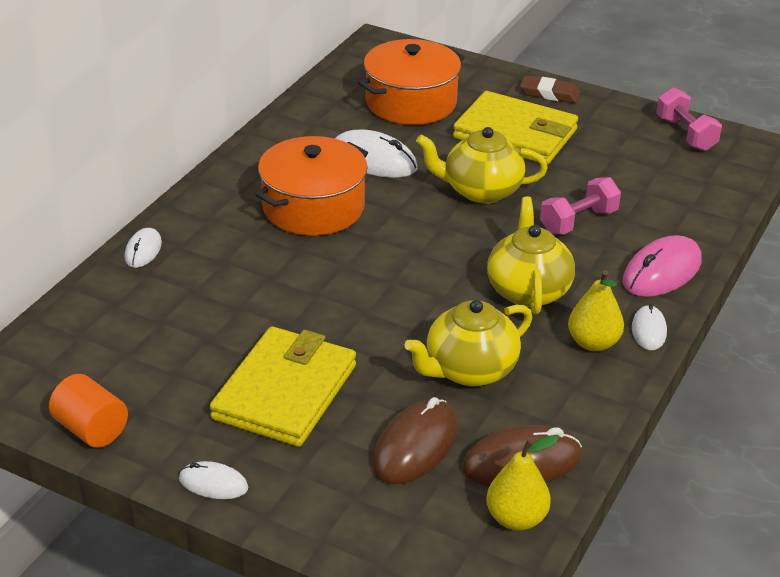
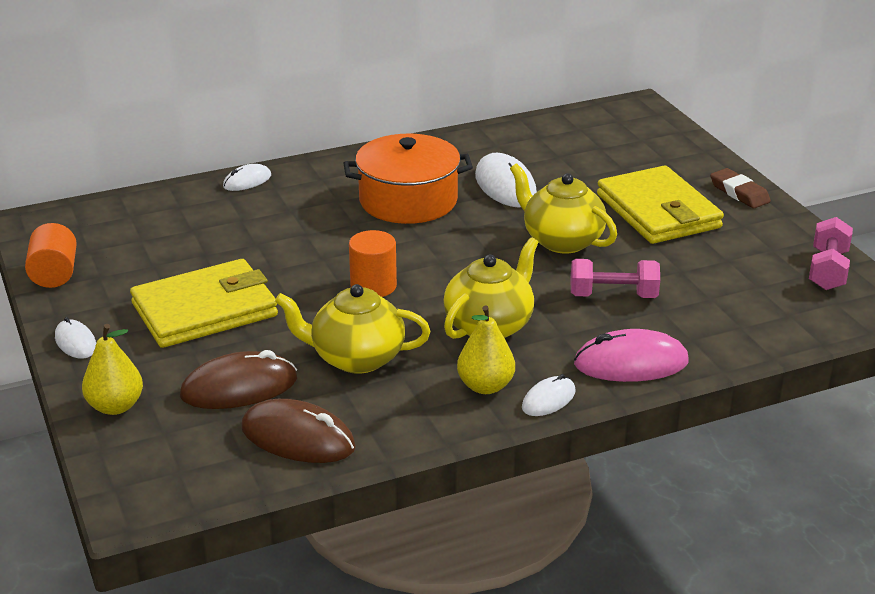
camera: 40 degrees right, 5 degrees down
orange pot [358,39,465,125] -> none
yellow pear [486,435,559,531] -> yellow pear moved to [82,324,143,415]
none -> orange cylinder [349,230,397,297]

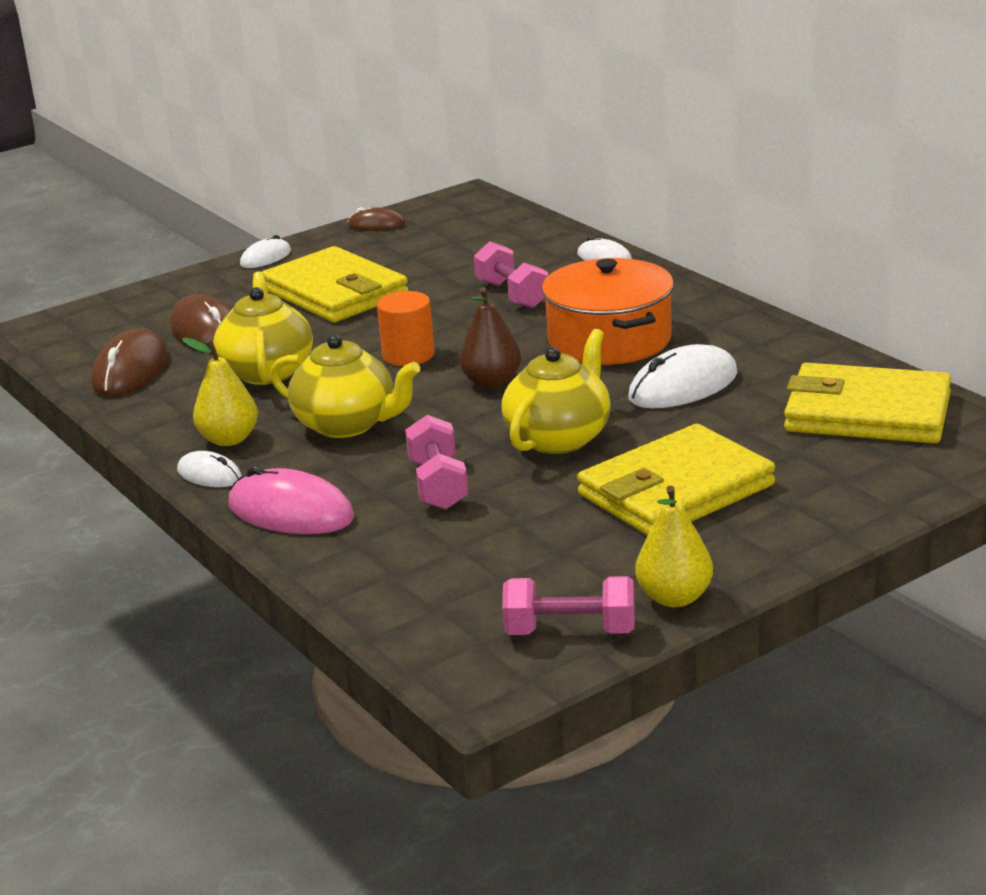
camera: 80 degrees right, 5 degrees down
orange cylinder [25,223,77,288] -> brown mouse [348,207,406,231]
yellow pear [82,324,143,415] -> yellow pear moved to [635,485,713,607]
pink mouse [574,329,689,382] -> pink mouse turned 45 degrees counterclockwise [229,465,355,534]
brown eraser [710,168,771,208] -> none
none -> brown pear [459,287,521,388]
none -> pink dumbbell [474,241,548,308]
none -> yellow wallet [784,363,951,444]

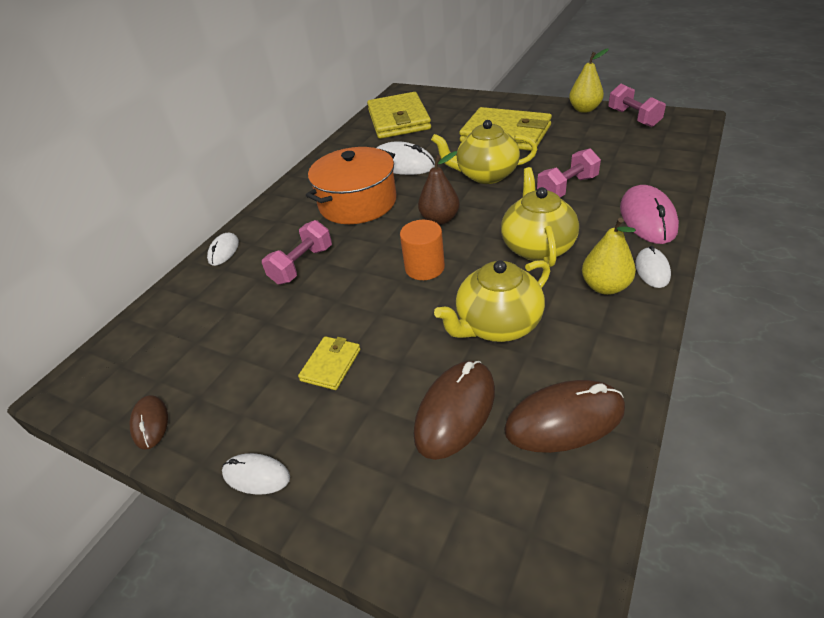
camera: 115 degrees left, 15 degrees up
yellow wallet [263,246,409,323] -> yellow wallet [298,336,360,390], size x0.46

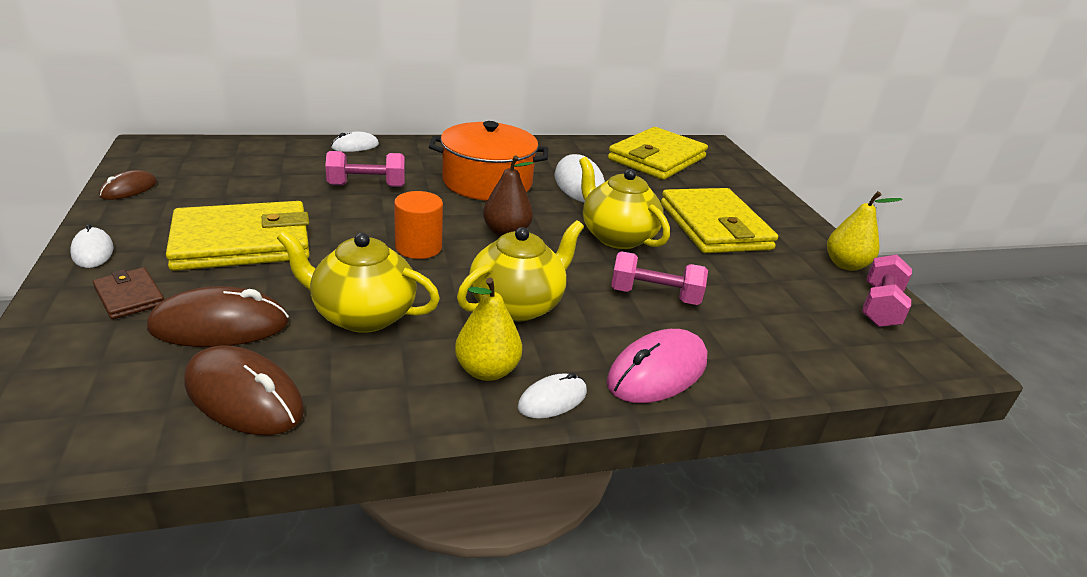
camera: 40 degrees right, 10 degrees down
yellow wallet [298,336,360,390] -> yellow wallet [166,201,310,271], size x2.19
none -> brown wallet [93,267,164,319]

